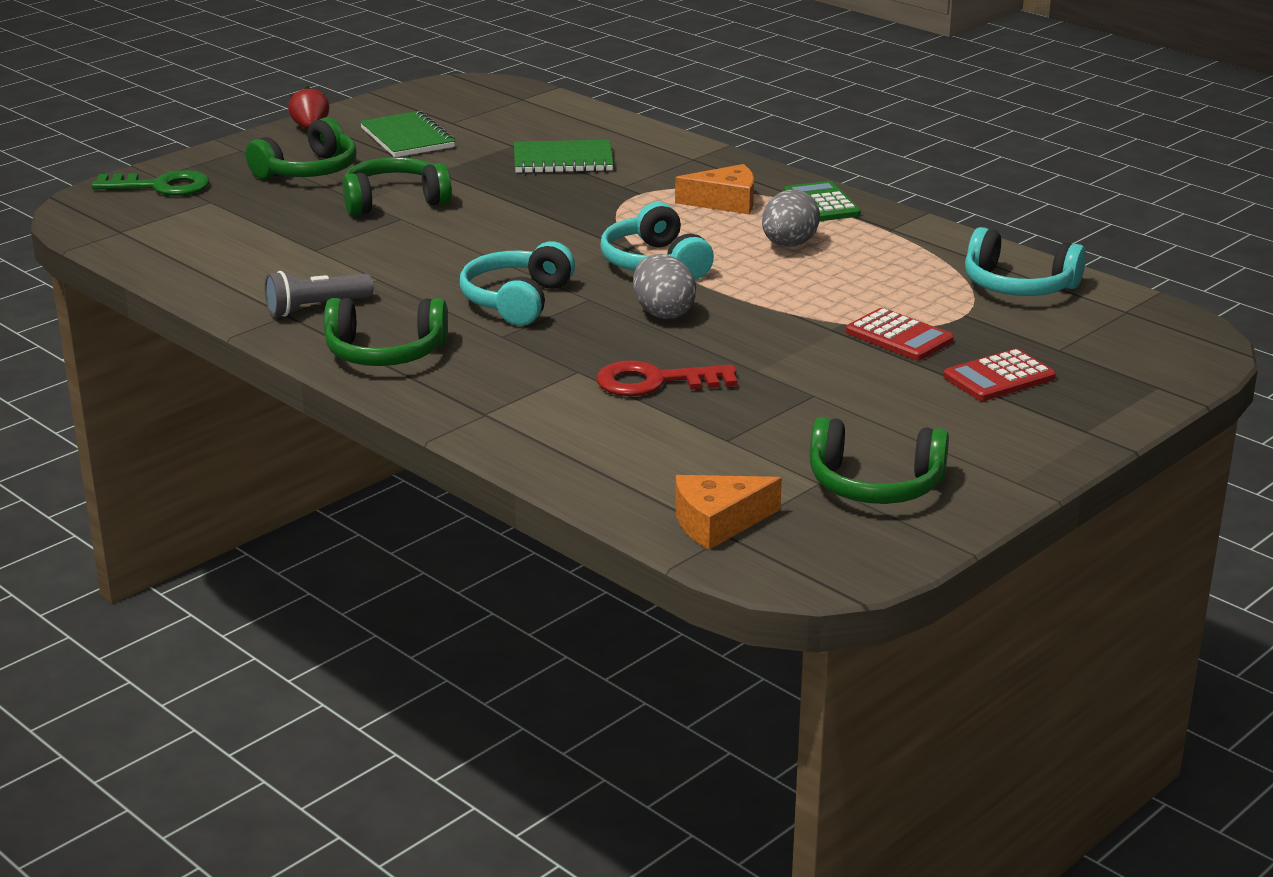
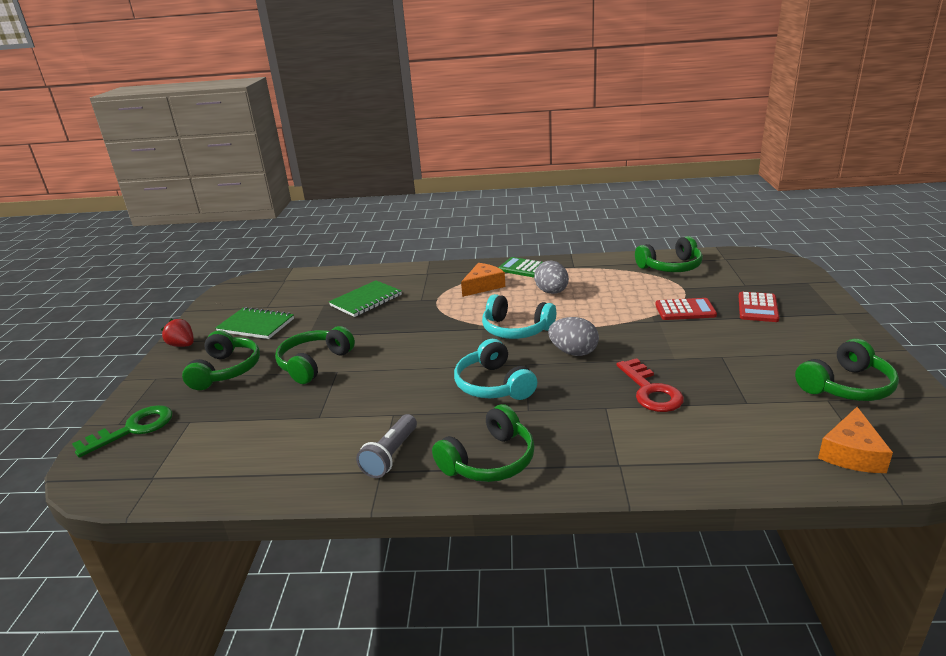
camera: 40 degrees left, 0 degrees up
red key [596,360,737,396] -> red key turned 60 degrees counterclockwise [617,358,684,412]
turquoise headphones [965,227,1086,296] -> green headphones [635,236,703,272]

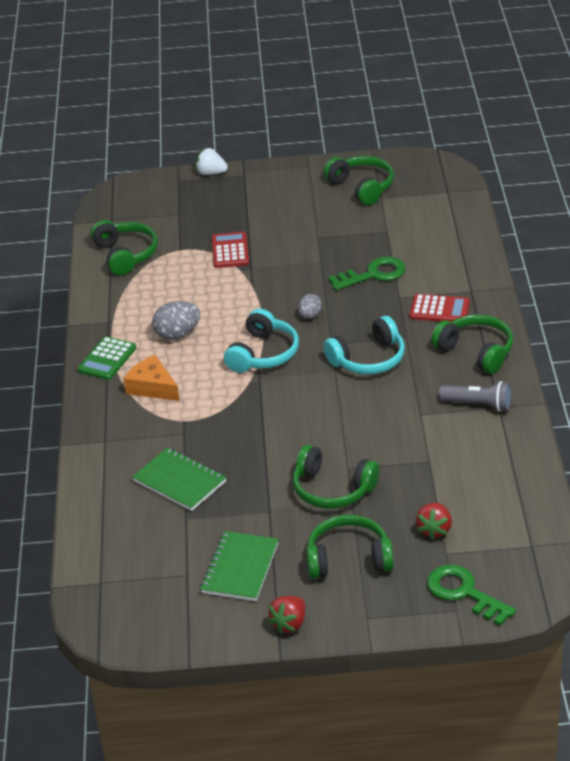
camera: 95 degrees left, 10 degrees up
grey egg [548,317,599,356] -> grey egg [298,294,322,319], size x0.62
red key [617,358,684,412] -> green key [328,257,406,290]
red calculator [739,292,779,322] -> red calculator moved to [409,294,470,322]
orange cheese [818,407,893,473] -> none
none -> white strawberry [196,148,228,175]
none -> red strawberry [416,503,452,539]

